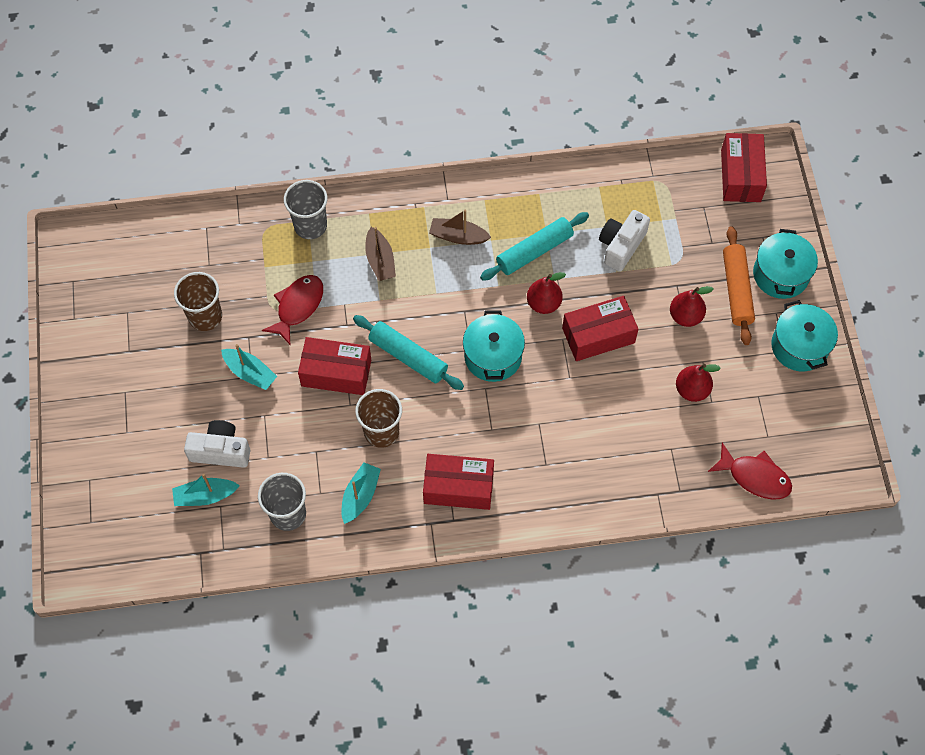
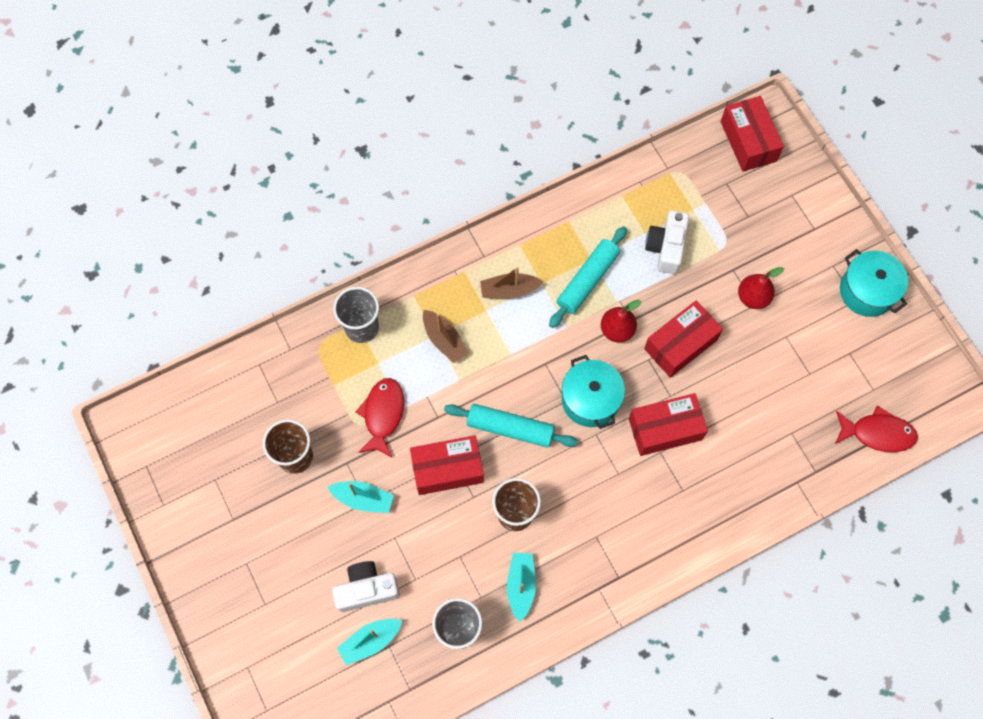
camera: 20 degrees left, 5 degrees up
red box [423,454,494,510] -> red box moved to [629,393,708,456]
red pear [676,364,721,402] -> none
orange rolling pin [723,226,755,345] -> none
turquoise pot [753,229,818,299] -> none

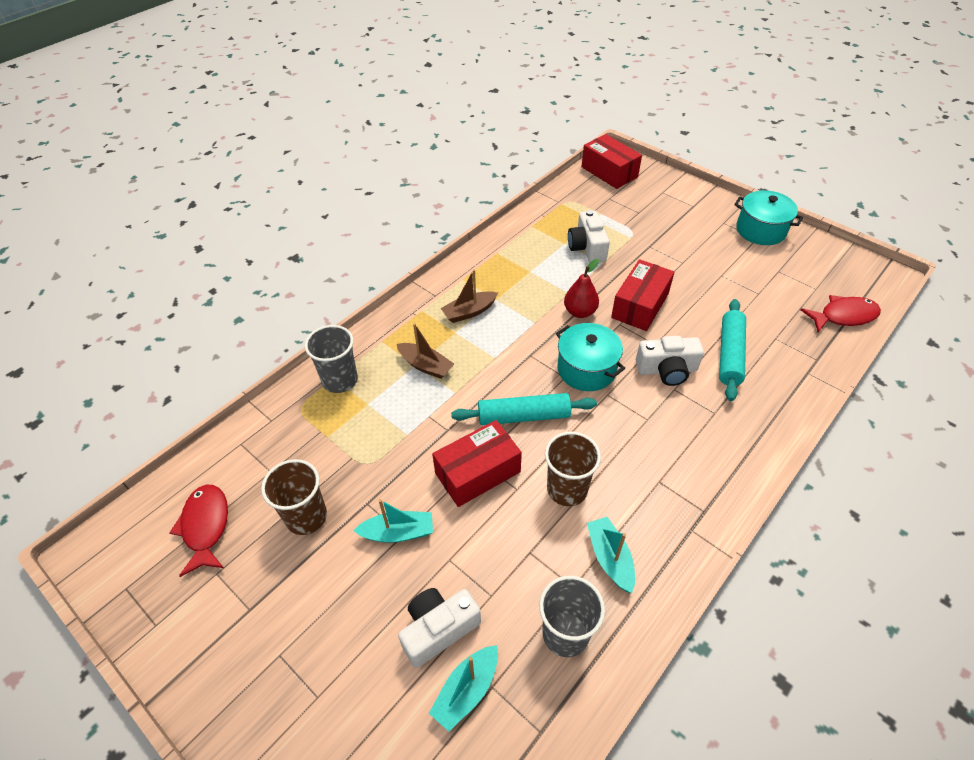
camera: 20 degrees left, 20 degrees down
red fish [356,378,404,458] -> red fish moved to [170,485,228,577]
turquoise rolling pin [549,226,627,328] -> turquoise rolling pin moved to [719,299,746,401]
red box [629,393,708,456] -> white camera [636,336,704,386]
red pear [738,267,784,309] -> none

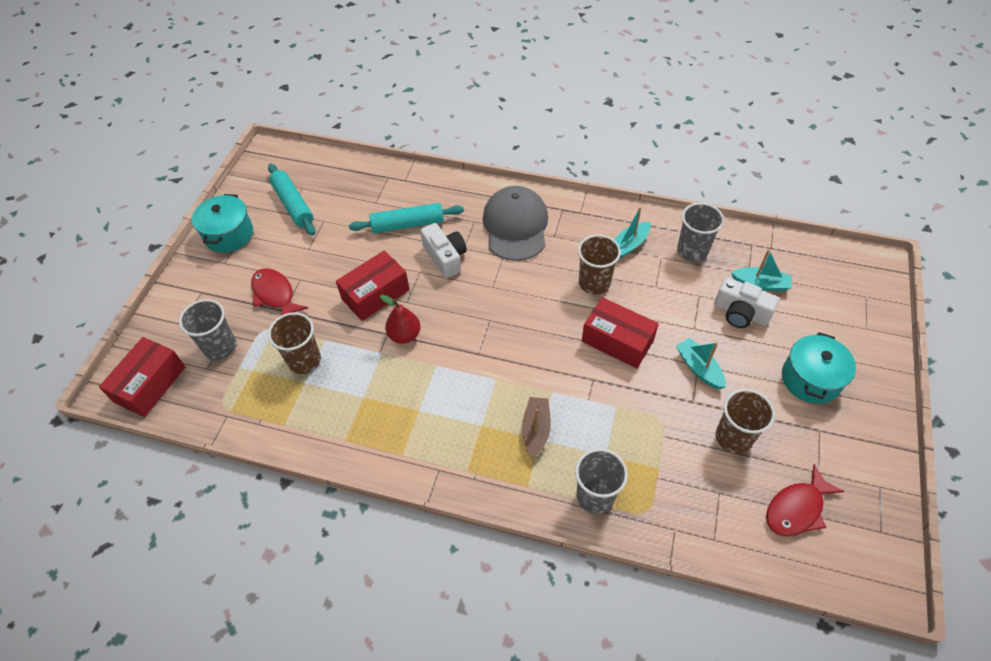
camera: 115 degrees left, 5 degrees up
brown boat [441,269,498,323] -> none
turquoise rolling pin [451,393,597,425] -> turquoise rolling pin moved to [268,163,316,236]
turquoise pot [556,323,625,391] -> turquoise pot moved to [782,332,856,404]
white camera [568,210,610,263] -> brown cup [268,312,321,374]
red box [611,259,674,331] -> red box turned 45 degrees counterclockwise [336,250,410,321]
red fish [801,295,881,332] -> red fish moved to [251,268,308,316]
none -> grey cup [179,299,237,360]
none -> grey cap [483,186,548,261]

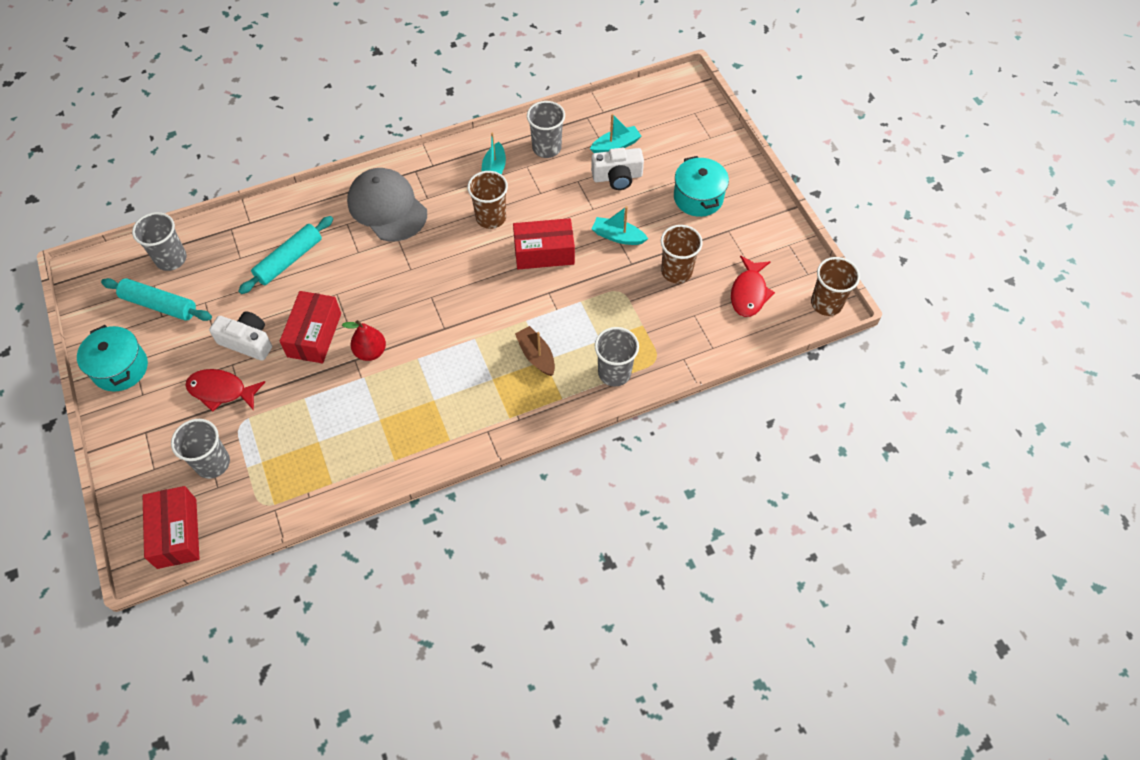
camera: 40 degrees left, 5 degrees up
brown cup [268,312,321,374] -> brown cup moved to [811,257,860,316]
white camera [420,223,467,278] -> white camera moved to [209,311,272,361]
none -> grey cup [132,212,186,271]

